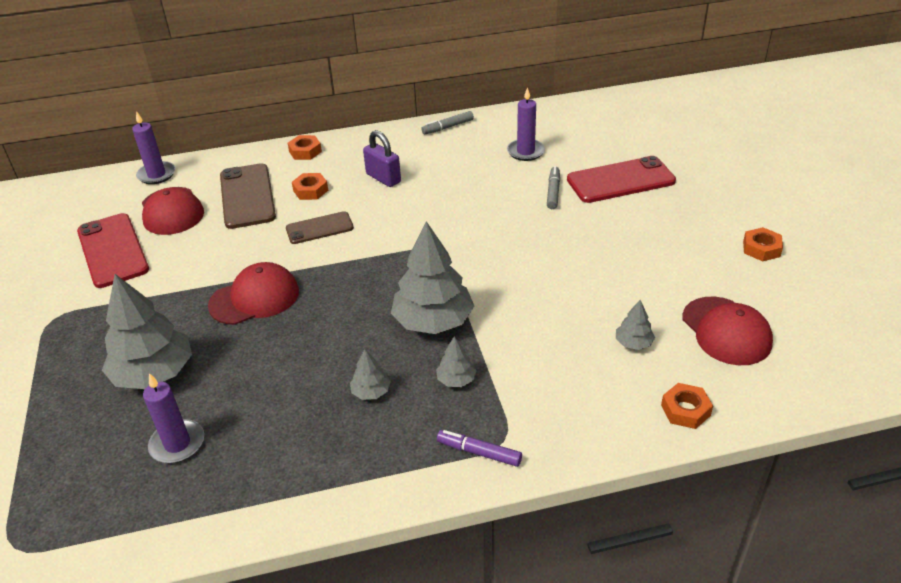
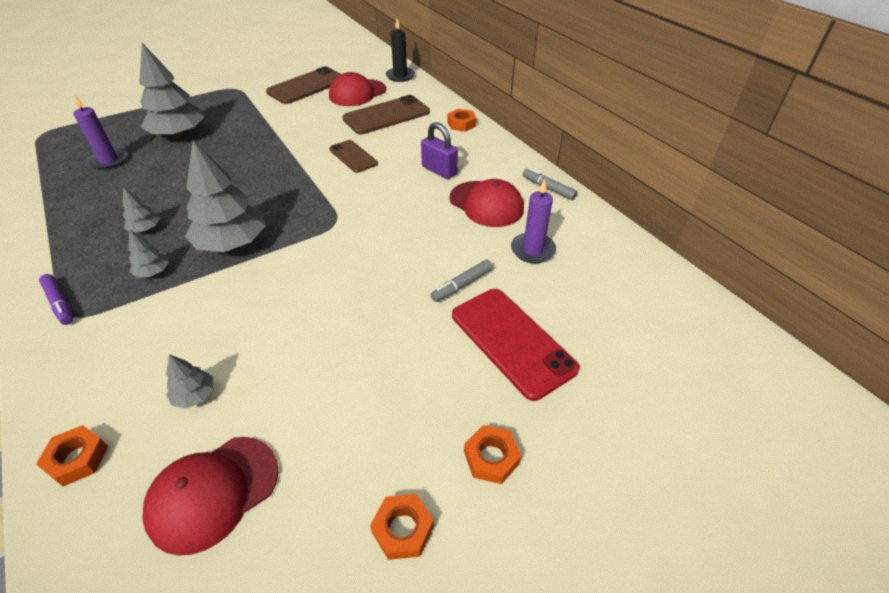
camera: 70 degrees right, 5 degrees up
red phone [77,213,149,288] -> brown phone [266,66,341,104]
purple candle [132,111,175,184] -> black candle [386,19,415,82]
red cap [208,262,299,325] -> red cap moved to [449,179,524,227]
orange nut [292,173,328,200] -> orange nut moved to [464,425,521,484]
purple padlock [363,130,401,187] -> purple padlock turned 75 degrees counterclockwise [421,122,458,179]
purple marker [437,430,522,467] -> purple marker turned 135 degrees clockwise [39,274,73,325]
grey marker [547,166,560,209] -> grey marker turned 150 degrees clockwise [431,259,493,302]

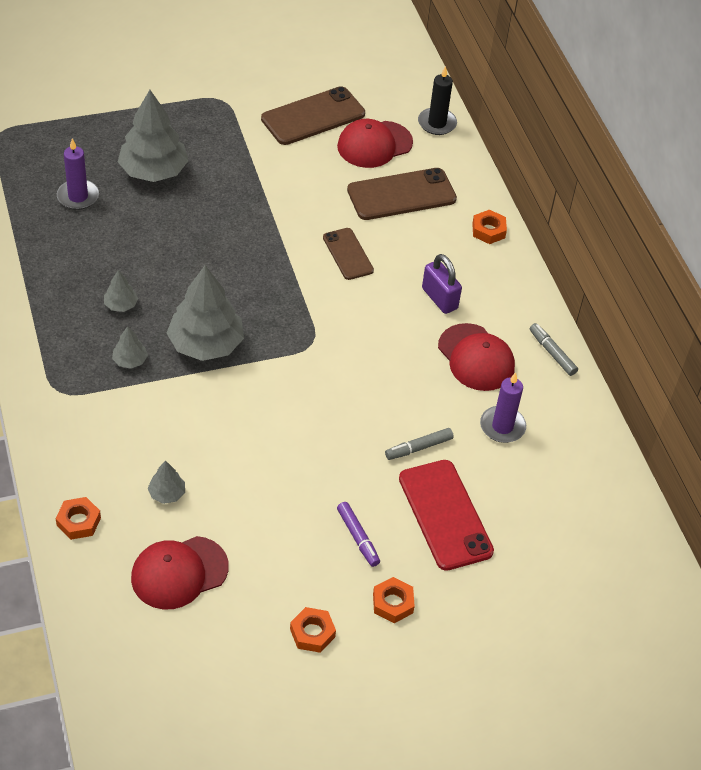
camera: 10 degrees right, 5 degrees up
purple marker [39,274,73,325] -> purple marker moved to [337,502,380,567]

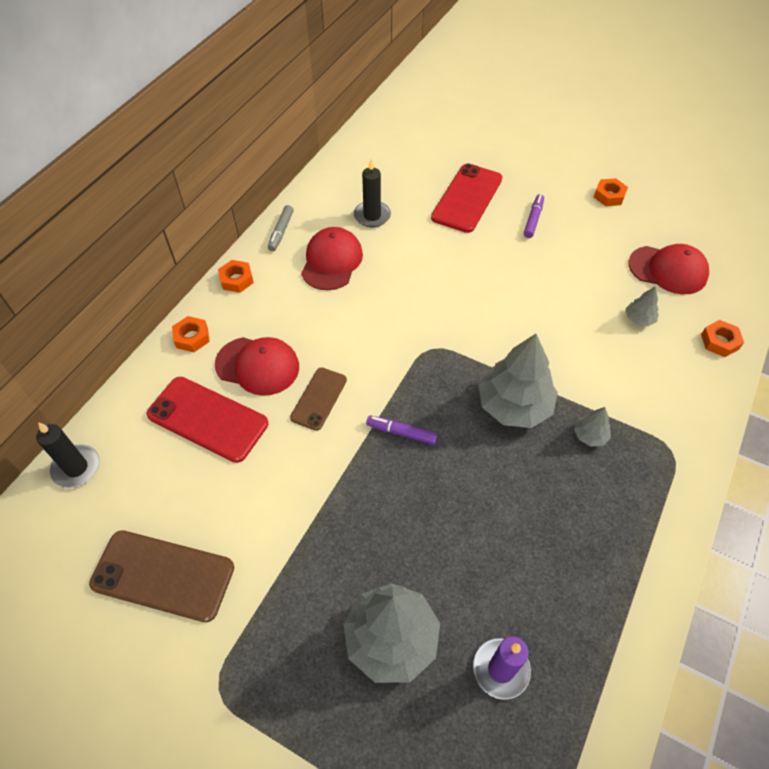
camera: 130 degrees left, 5 degrees up
grey tree [104,270,138,312] -> none
red cap [337,119,413,168] -> red cap moved to [215,337,299,396]
brown phone [347,168,457,220] -> red phone [147,377,268,463]
orange nut [373,577,415,623] -> orange nut moved to [218,260,254,293]
grey marker [385,428,454,460] -> none
purple padlock [422,254,462,314] -> none
purple candle [480,372,526,443] -> black candle [354,159,391,227]
none -> purple marker [366,415,438,445]

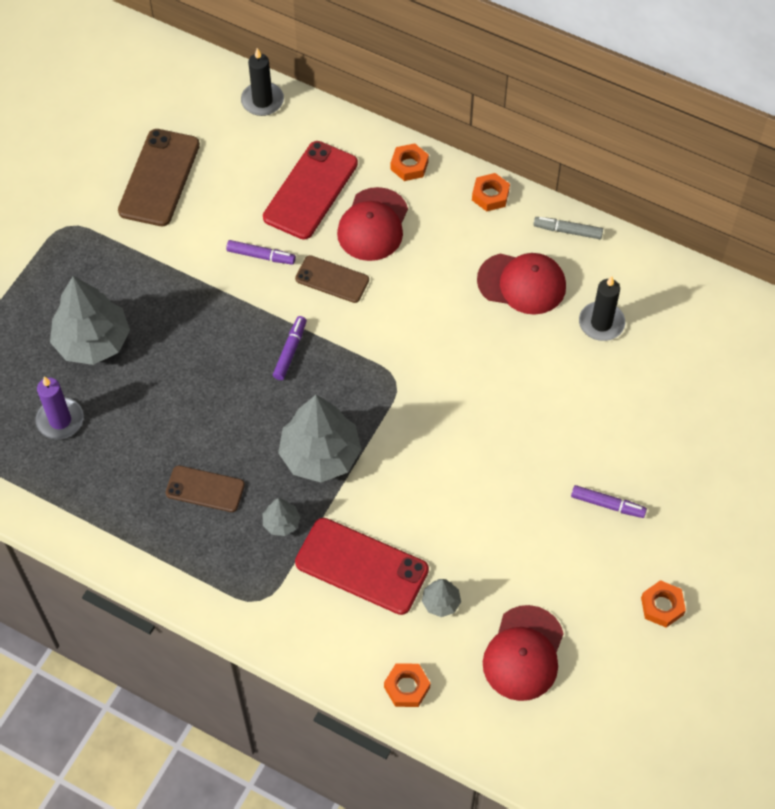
camera: 90 degrees right, 5 degrees up
red phone [431,164,502,233] -> red phone moved to [295,518,429,615]
none -> brown phone [166,465,245,512]
none -> purple marker [226,240,296,265]

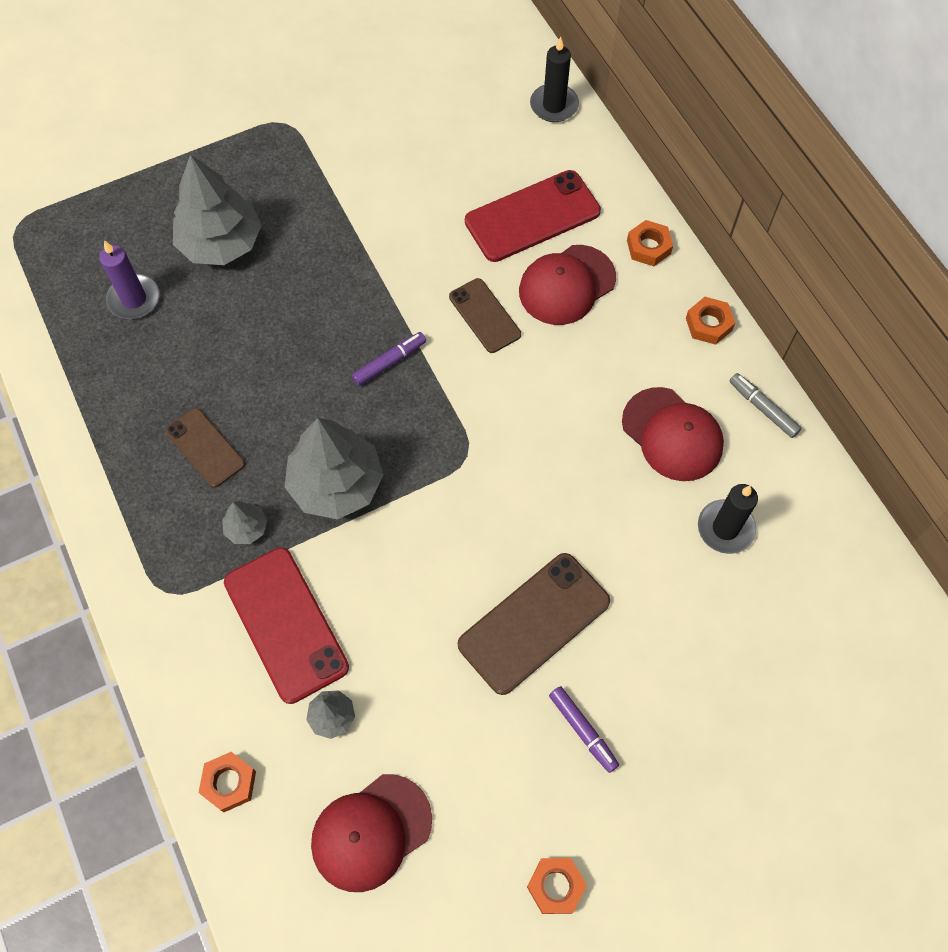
camera: 35 degrees right, 5 degrees up
brown phone [118,129,200,226] -> brown phone moved to [458,553,610,695]
purple marker [226,240,296,265] -> none

